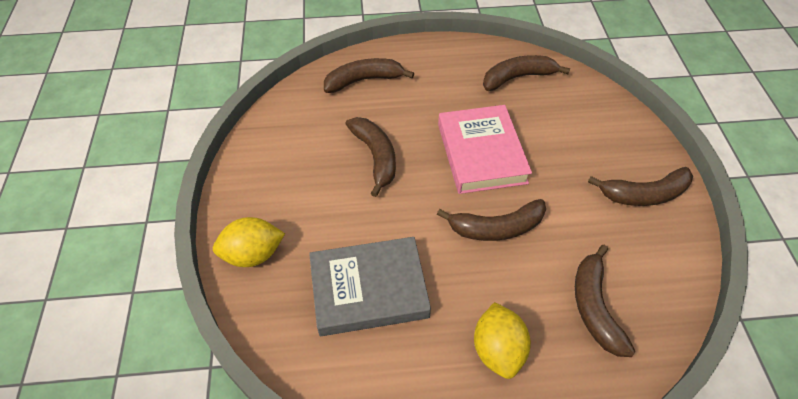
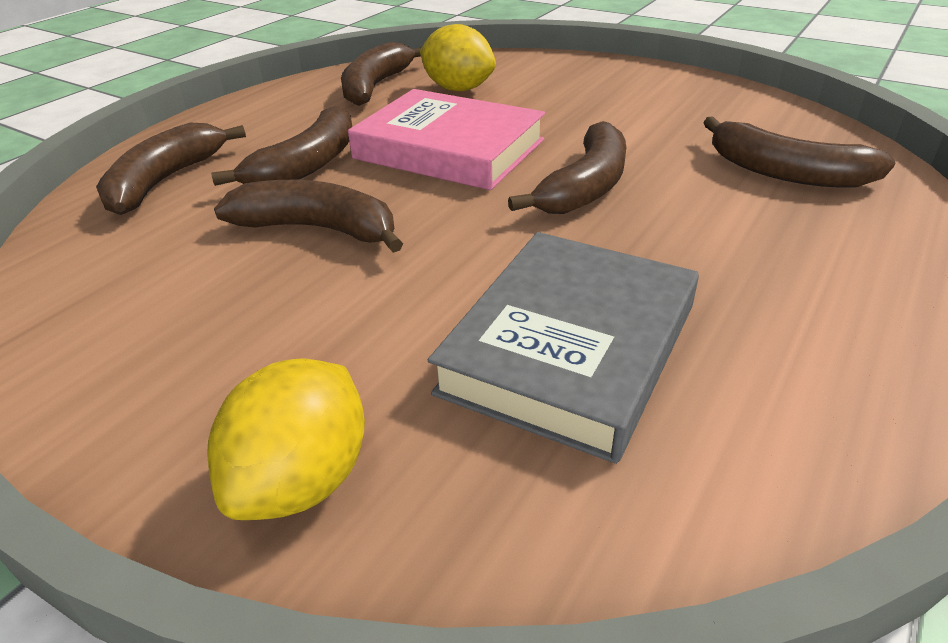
camera: 50 degrees left, 15 degrees down
yellow lemon [474,302,531,379] -> yellow lemon moved to [420,24,496,92]
brown banana [588,167,693,206] -> brown banana moved to [211,106,352,186]

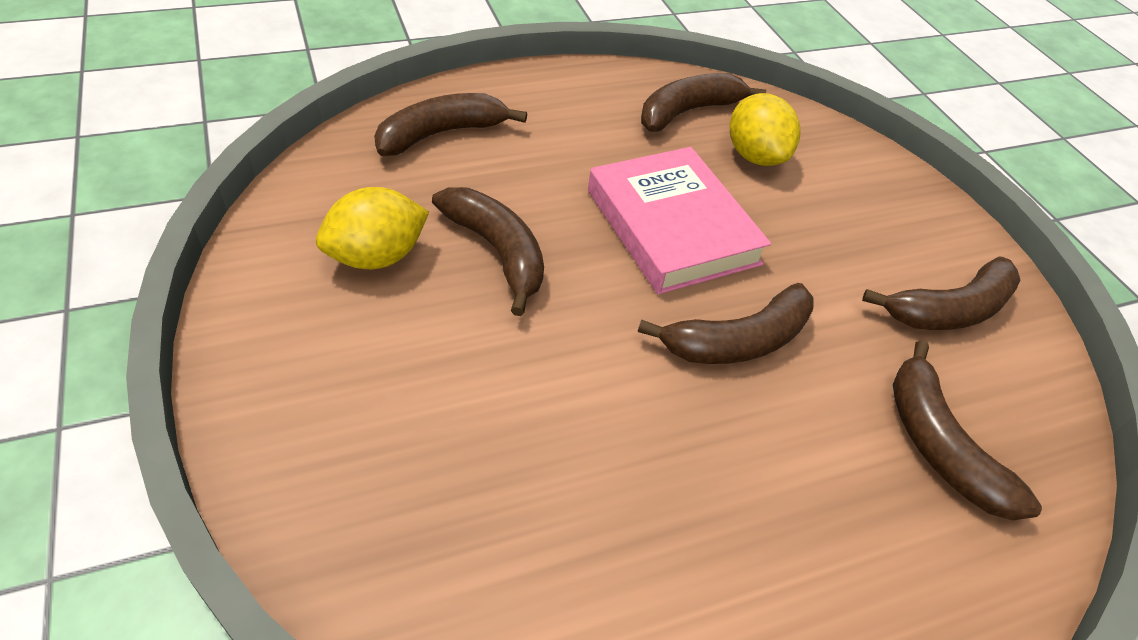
camera: 30 degrees right, 10 degrees up
yellow lemon [207,358,365,520] -> yellow lemon moved to [316,187,429,269]
brown banana [211,106,352,186] -> brown banana moved to [862,256,1020,330]
grey book [428,232,699,464] -> none

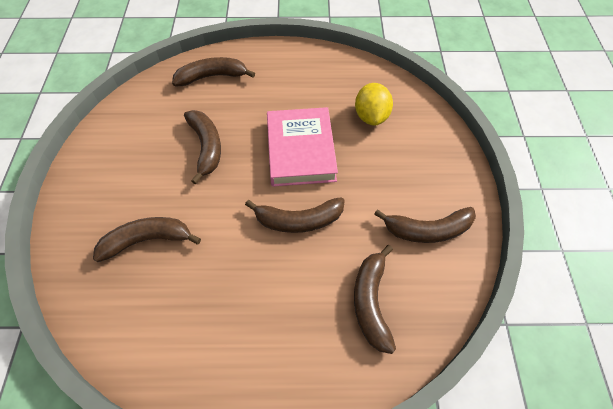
camera: 25 degrees right, 10 degrees up
yellow lemon [316,187,429,269] -> none
brown banana [641,73,766,132] -> brown banana moved to [93,217,201,262]

